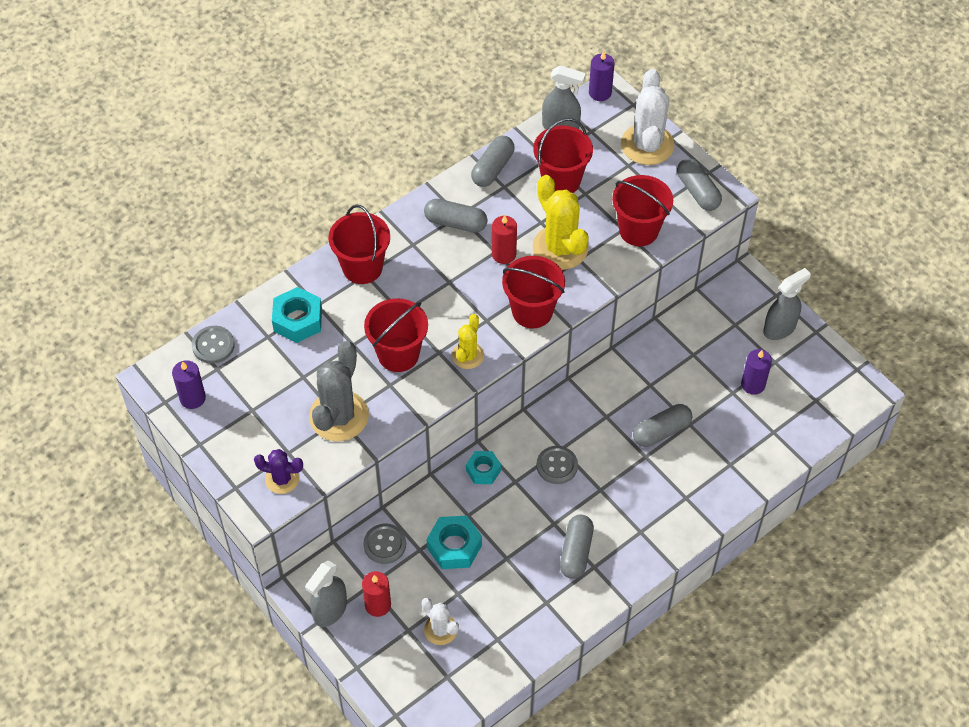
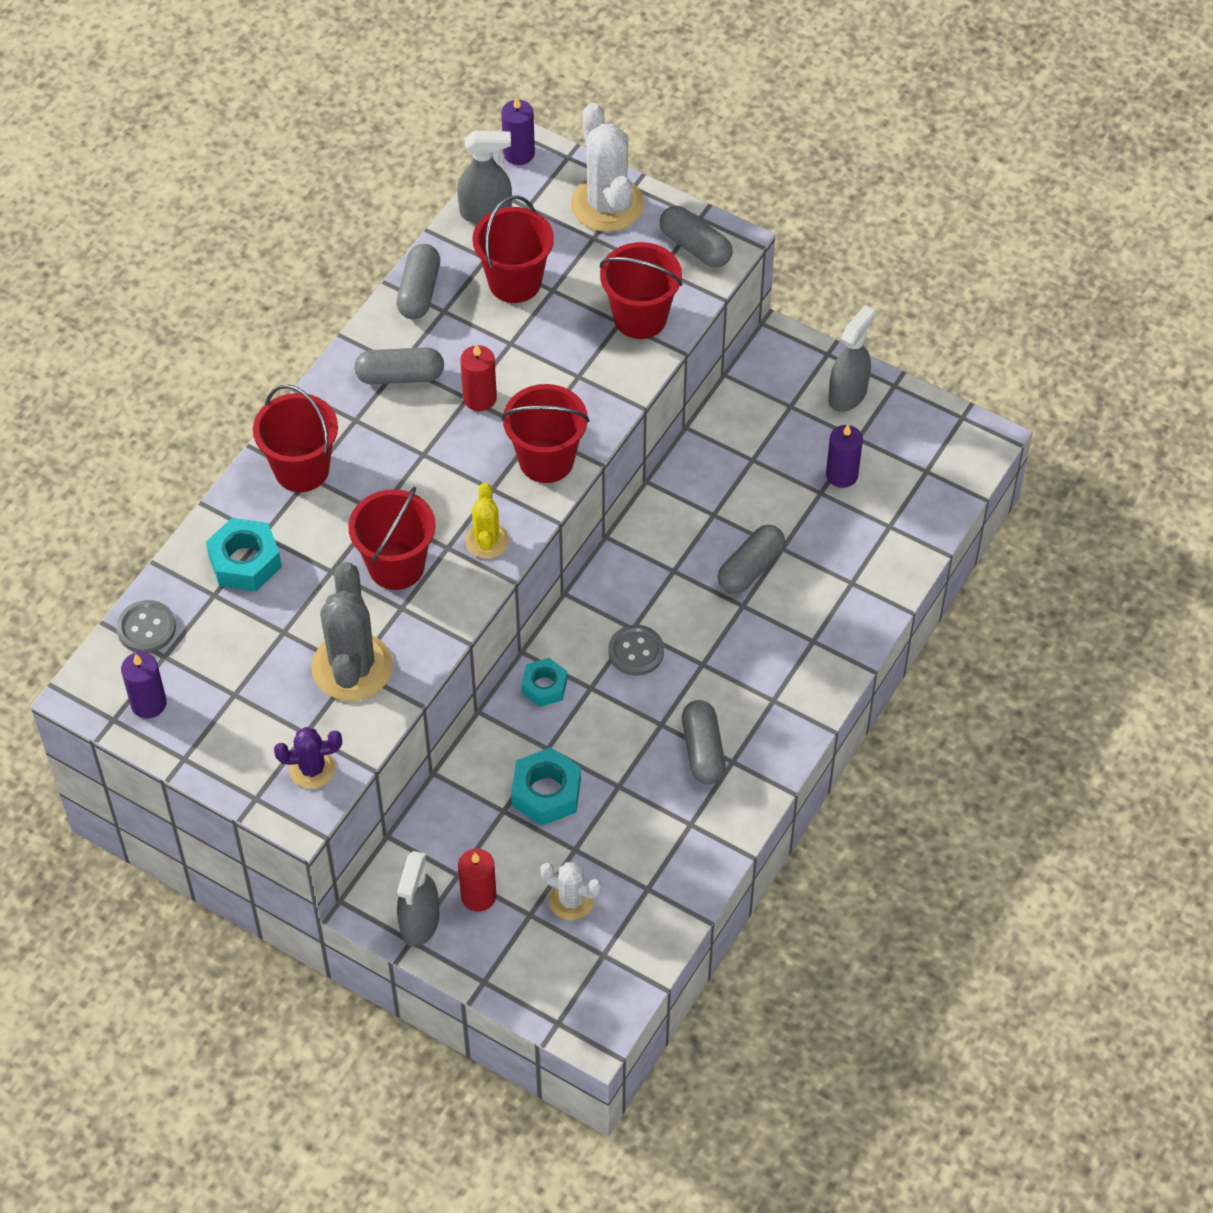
camera: 20 degrees left, 0 degrees up
grey button [364,524,406,564] -> none
yellow cactus [532,175,589,270] -> none

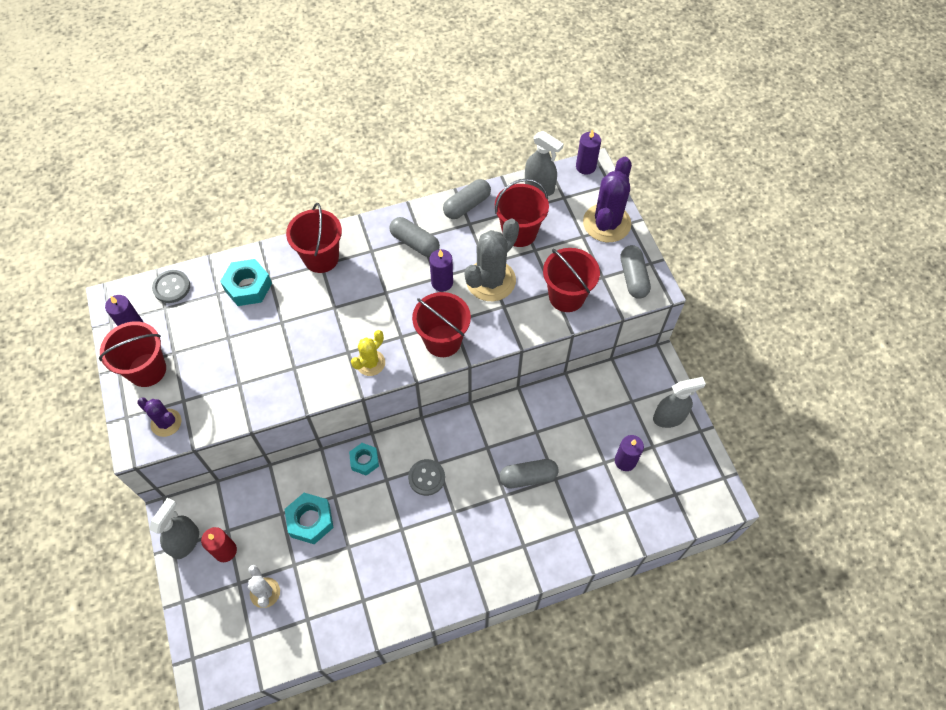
camera: 40 degrees right, 5 degrees up
grey cactus [311,562,393,701] -> grey cactus moved to [465,219,519,301]
red bucket [348,486,436,590] -> red bucket moved to [99,321,166,387]
grey spray bottle [397,851,439,947] -> grey spray bottle turned 150 degrees clockwise [149,498,199,559]
red candle [460,344,497,411] -> purple candle [429,249,453,292]
white cactus [571,103,644,232] -> purple cactus [583,157,632,242]
grey capsule [682,700,726,785] -> none

